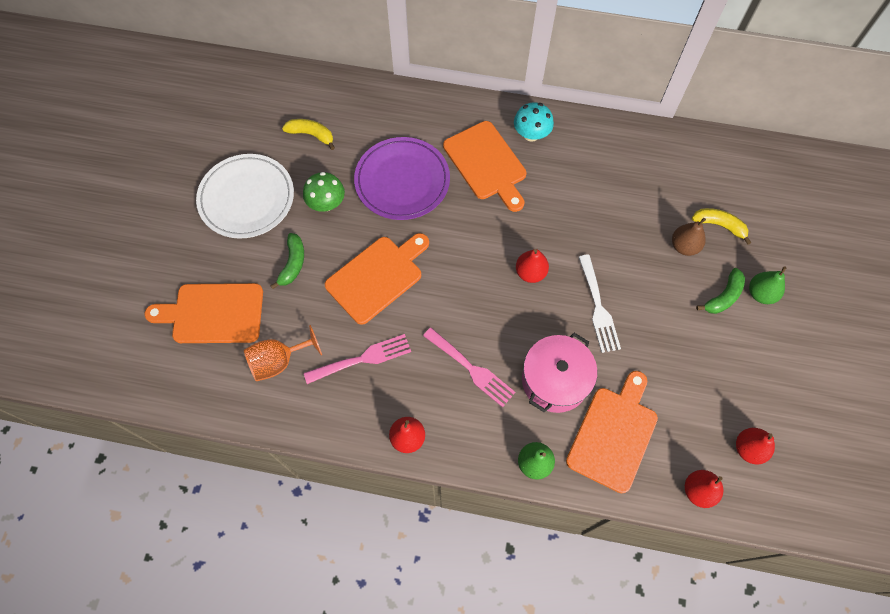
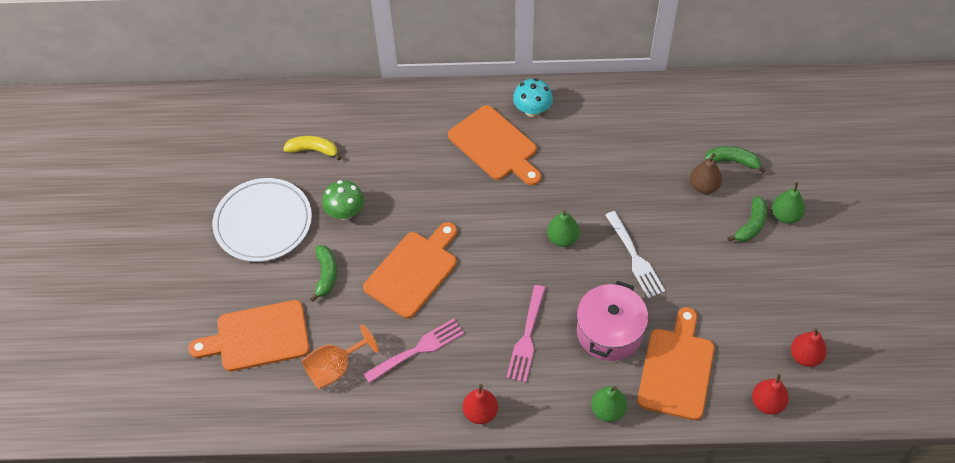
camera: 10 degrees left, 10 degrees down
purple plate [354,137,450,220] -> none
pink fork [423,328,515,407] -> pink fork turned 75 degrees clockwise [506,285,546,383]
red pear [516,249,549,283] -> green pear [547,210,580,247]
yellow banana [692,208,751,245] -> green banana [705,146,766,173]

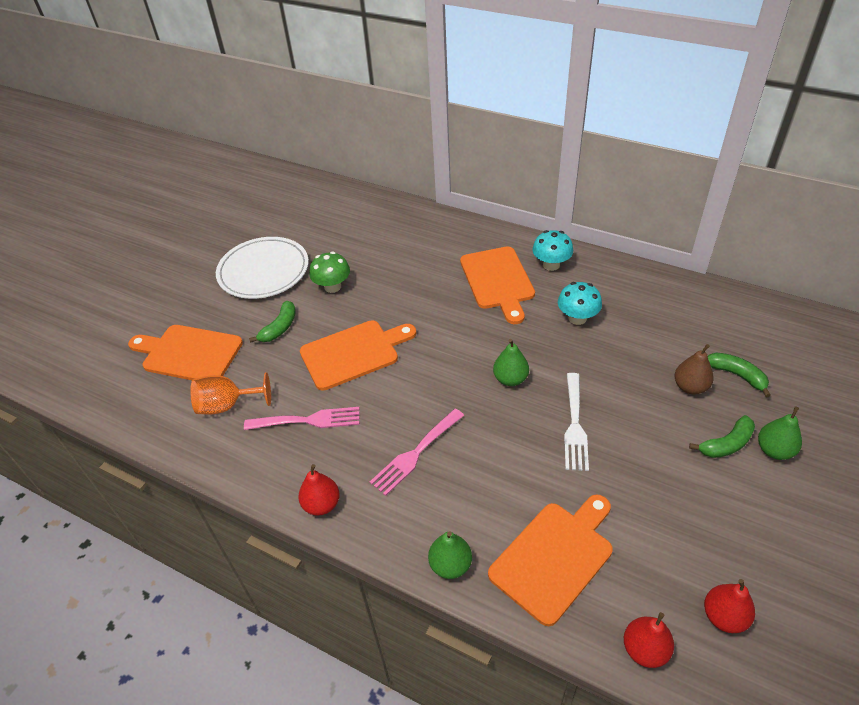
camera: 30 degrees right, 10 degrees down
yellow banana [283,136,341,161] -> none
pink pot [577,281,648,361] -> none
none -> turquoise mushroom [558,282,602,325]

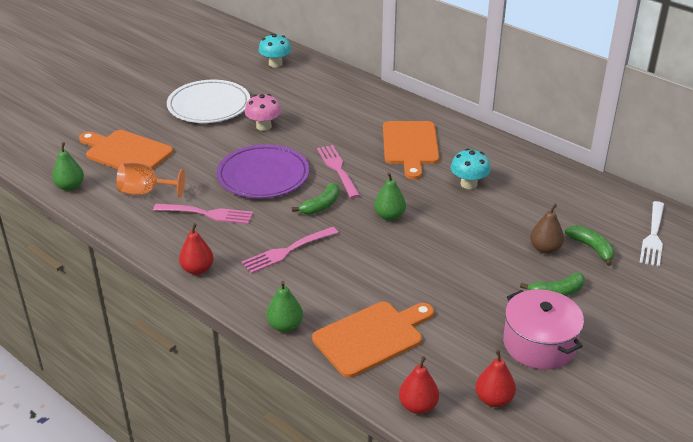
camera: 10 degrees right, 10 degrees down
green banana [249,301,296,343] -> green banana moved to [292,183,339,215]
orange cutting board [300,320,416,391] -> purple plate [216,144,309,198]
green mushroom [309,252,350,293] -> pink mushroom [245,94,281,131]
turquoise mushroom [532,230,573,271] -> turquoise mushroom moved to [258,34,291,68]
white fork [564,373,589,471] -> white fork moved to [639,201,664,267]
green pear [758,406,802,460] -> green pear moved to [52,142,84,191]
none -> pink fork [317,145,360,198]
none -> pink pot [503,289,584,370]

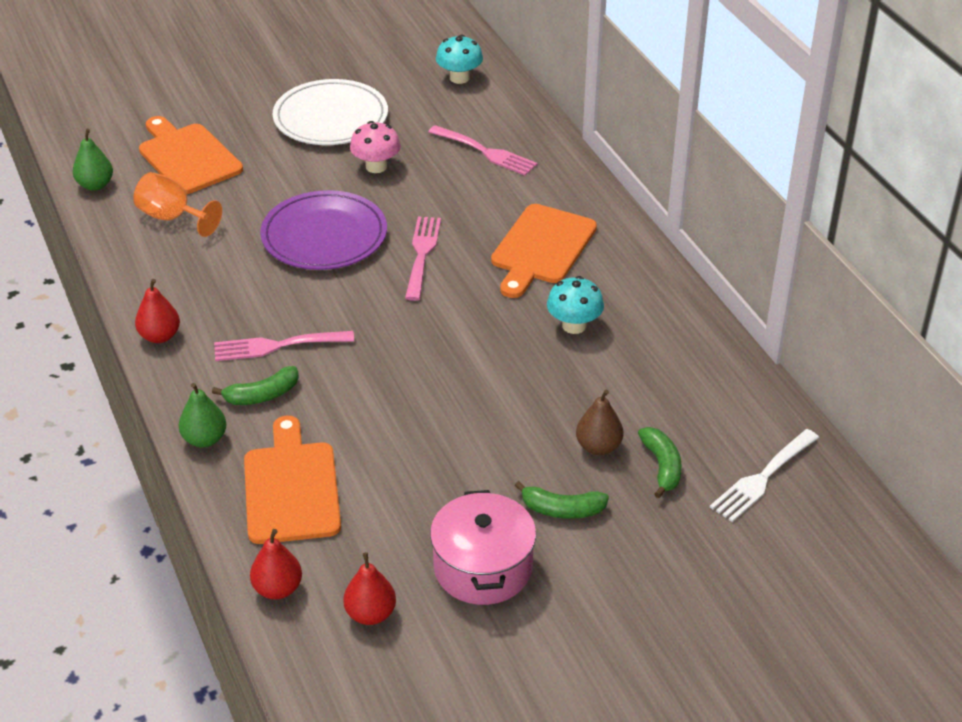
camera: 25 degrees right, 5 degrees up
pink fork [153,204,253,224] -> pink fork moved to [428,125,537,176]
green banana [292,183,339,215] -> green banana moved to [212,366,299,405]
orange cutting board [312,302,434,378] -> orange cutting board turned 90 degrees counterclockwise [244,416,341,544]
green pear [374,172,406,221] -> none

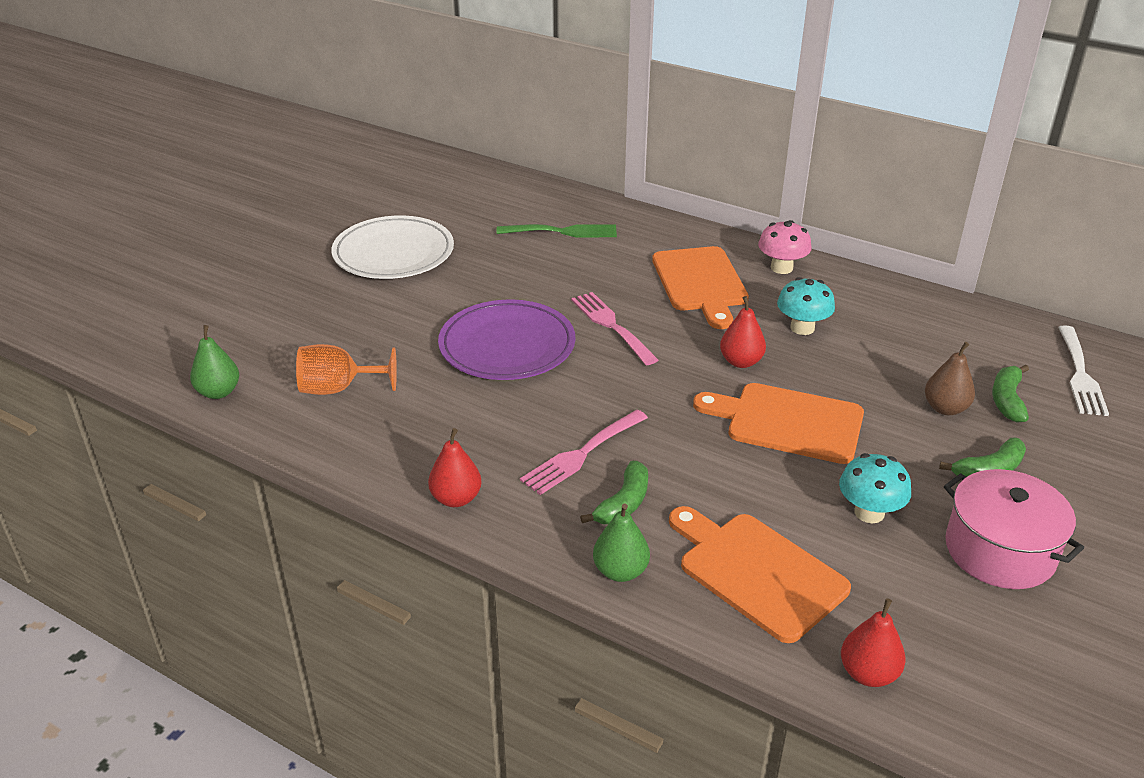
camera: 35 degrees left, 5 degrees down
orange cutting board [139,116,243,194] -> orange cutting board moved to [693,383,864,464]
red pear [343,552,396,625] -> red pear moved to [720,296,766,368]
pink mushroom [350,121,401,173] -> pink mushroom moved to [758,220,812,274]
pink fork [428,125,537,176] -> green fork [497,224,617,238]
turquoise mushroom [436,34,483,84] -> turquoise mushroom moved to [839,453,911,523]
green banana [638,427,682,498] -> green banana turned 120 degrees counterclockwise [992,365,1029,423]

